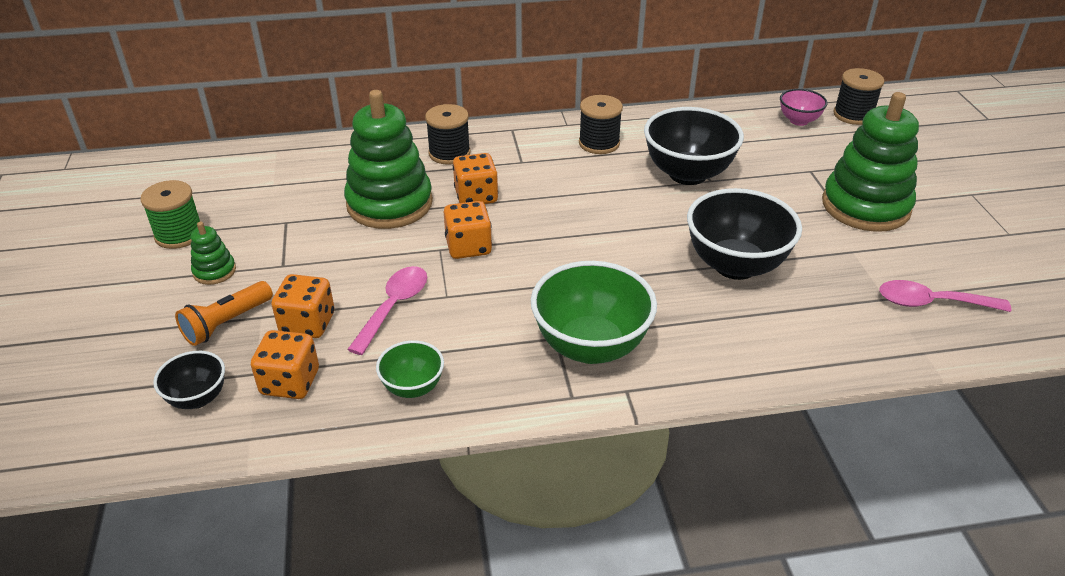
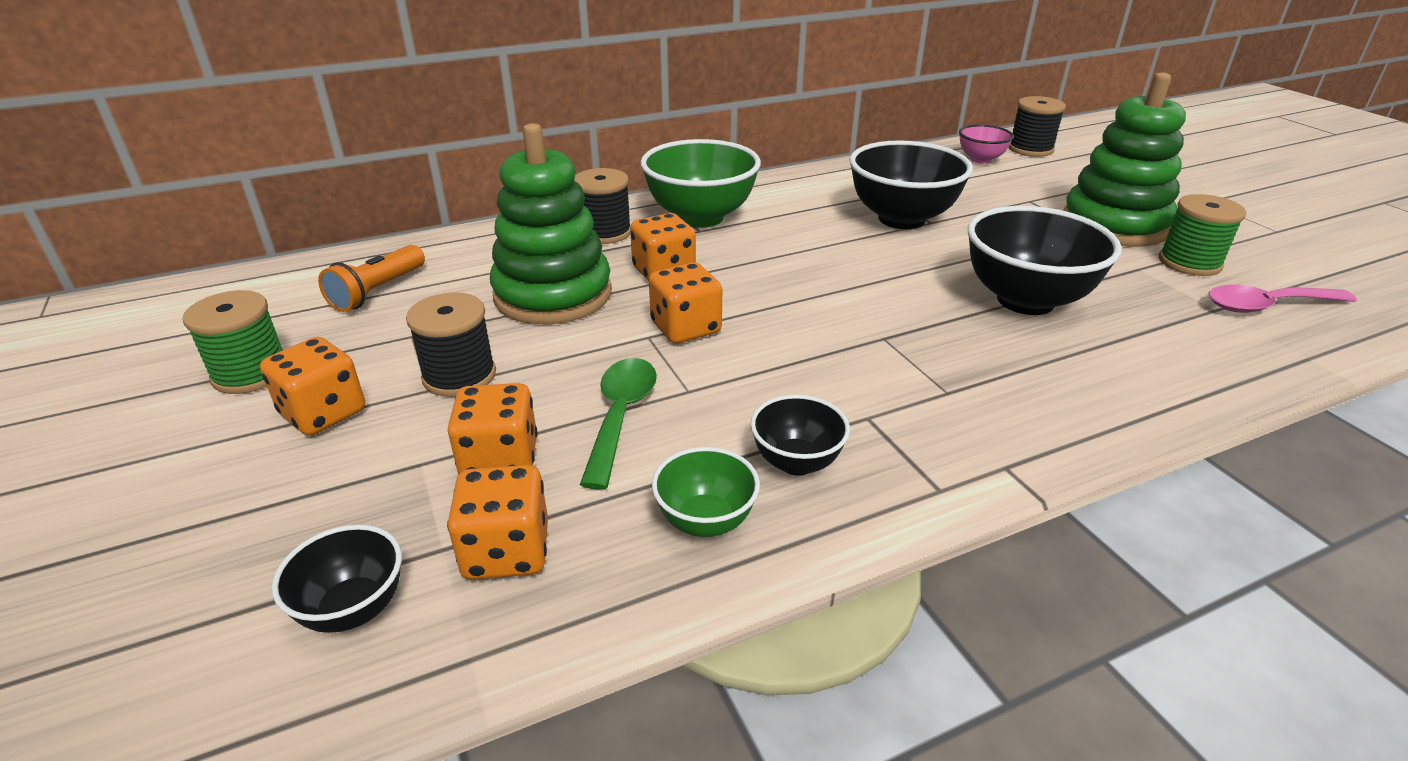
camera: 15 degrees left, 5 degrees down
orange flashlight [175,281,273,346] -> orange flashlight moved to [318,245,425,312]
green stacking toy [191,222,236,285] -> orange dice [260,337,365,436]
pink spoon [347,266,427,355] -> green spoon [580,358,657,490]
green bowl [531,261,657,364] -> green bowl moved to [640,139,761,228]
black spool [579,95,623,154] -> black spool moved to [406,292,496,397]
none -> black bowl [751,395,850,475]
none -> green spool [1159,194,1246,276]

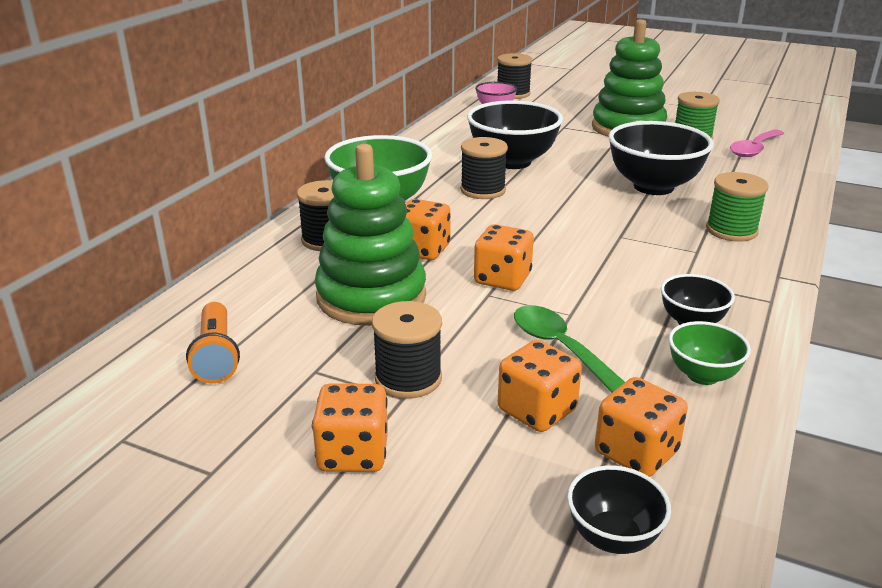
camera: 40 degrees left, 5 degrees down
green spool [183,290,283,394] -> green spool moved to [706,172,769,242]
none -> black spool [460,137,508,199]

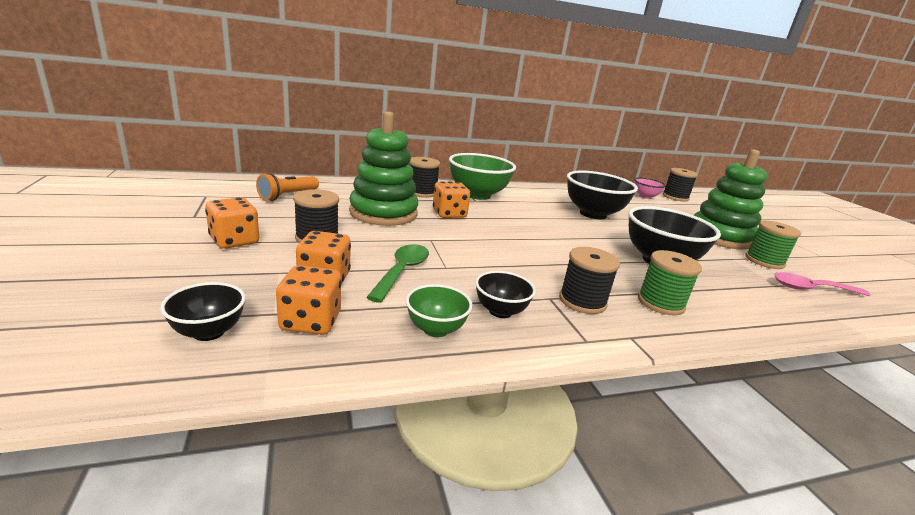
camera: 45 degrees right, 5 degrees down
black spool [460,137,508,199] -> black spool moved to [559,247,620,314]
orange dice [474,224,534,291] -> none

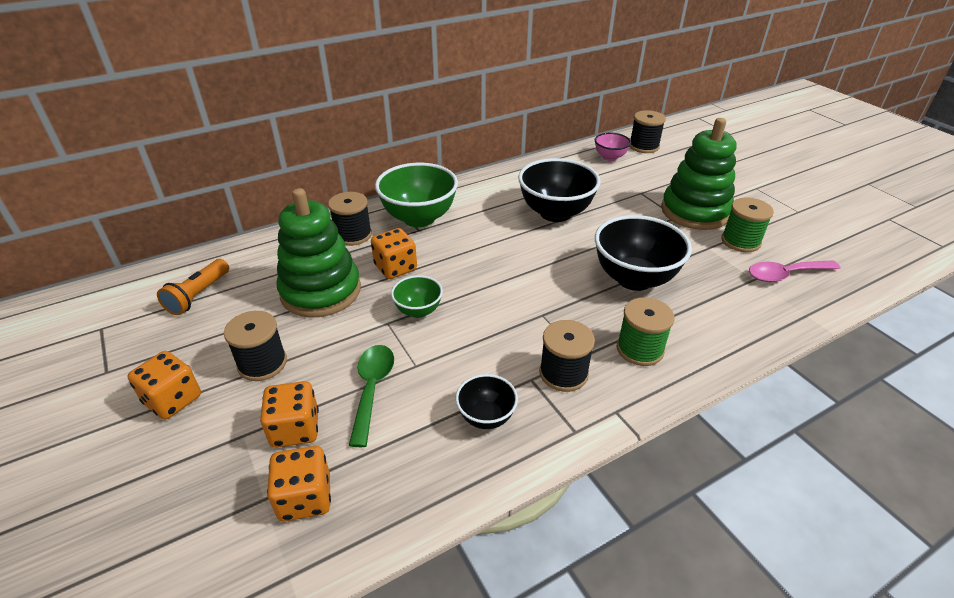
camera: 10 degrees left, 15 degrees up
black bowl [161,282,246,341] -> none
green bowl [406,284,473,337] -> green bowl moved to [391,275,443,318]

